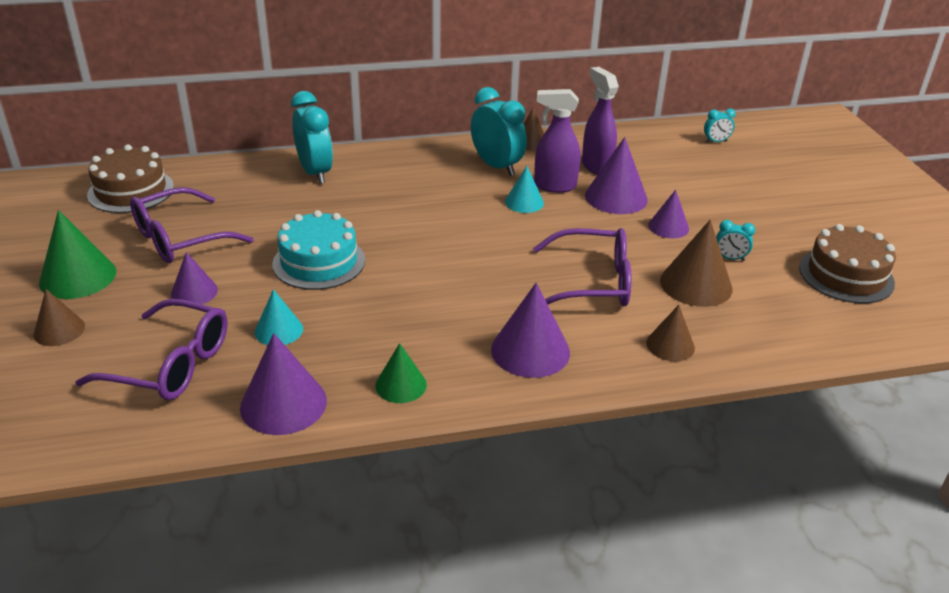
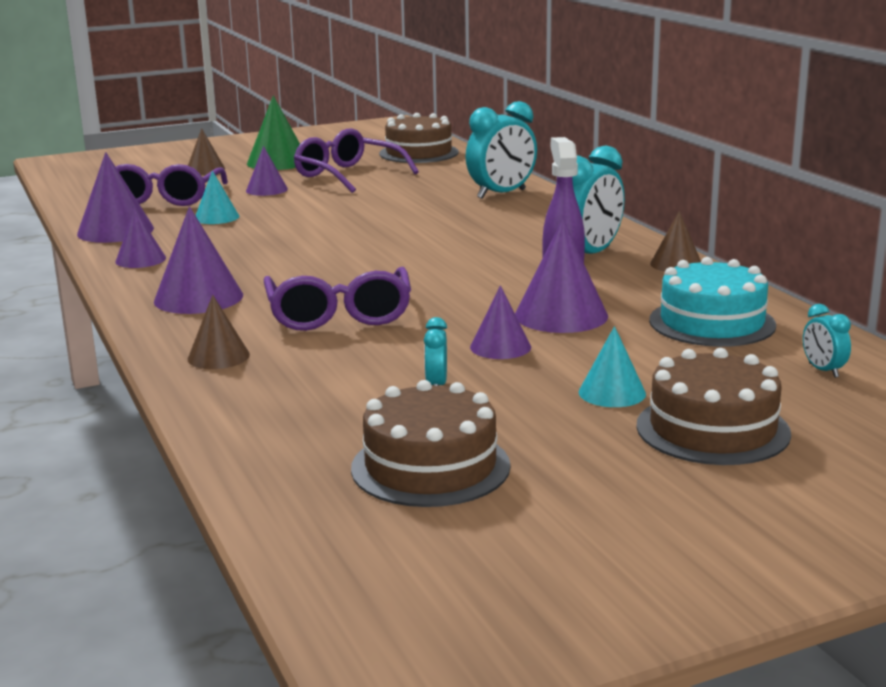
camera: 80 degrees right, 15 degrees down
turquoise cake [272,210,365,290] -> turquoise cake moved to [649,257,776,347]
green cone [375,343,427,403] -> purple cone [115,208,166,268]
turquoise cone [505,166,544,213] -> turquoise cone moved to [579,326,646,407]
purple spray bottle [582,67,619,175] -> none
brown cone [660,220,733,307] -> none
none -> brown cake [636,348,791,465]

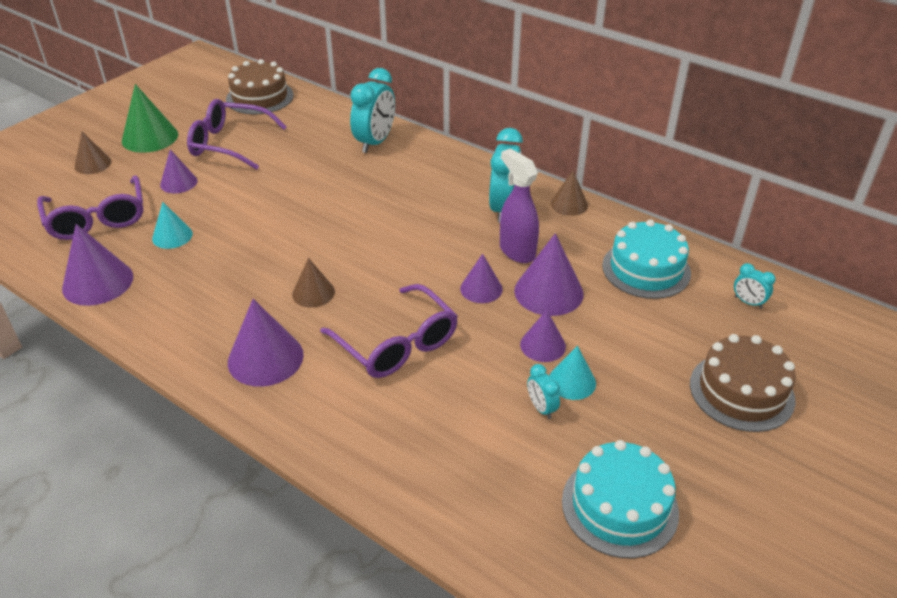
camera: 30 degrees left, 20 degrees up
purple cone [115,208,166,268] -> purple cone moved to [460,254,503,303]
brown cone [188,295,250,369] -> brown cone moved to [292,258,335,308]
brown cake [351,380,510,507] -> turquoise cake [562,440,679,558]
turquoise cone [579,326,646,407] -> turquoise cone moved to [549,346,596,400]

